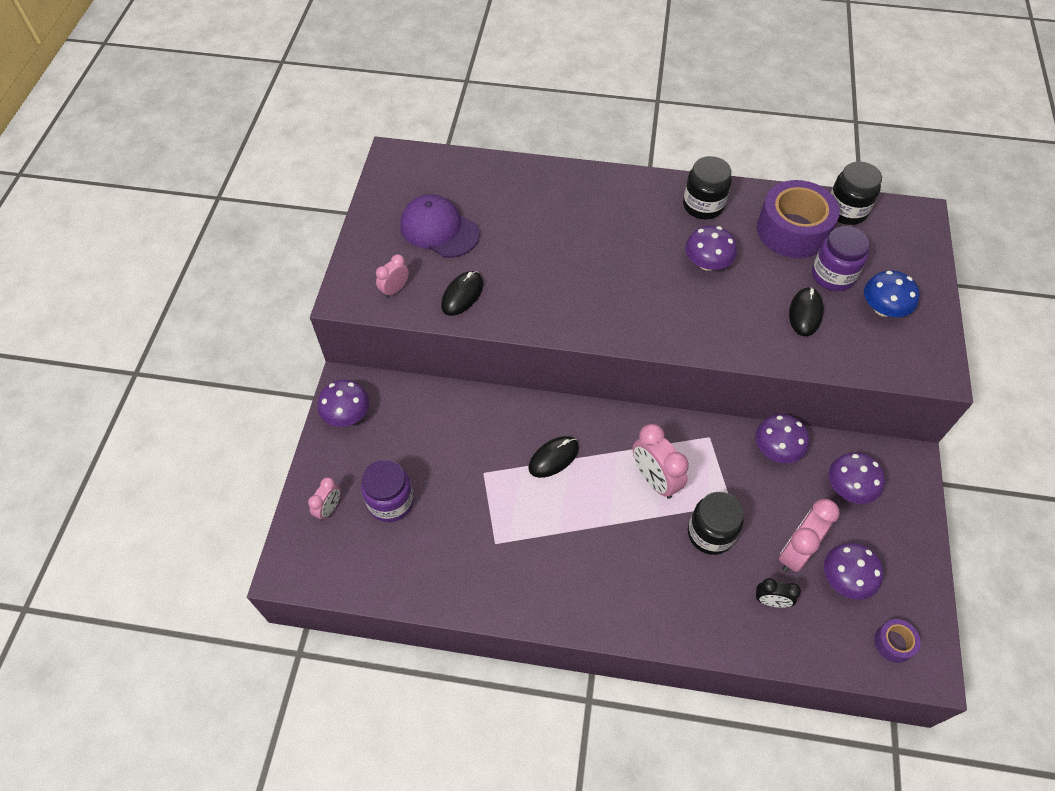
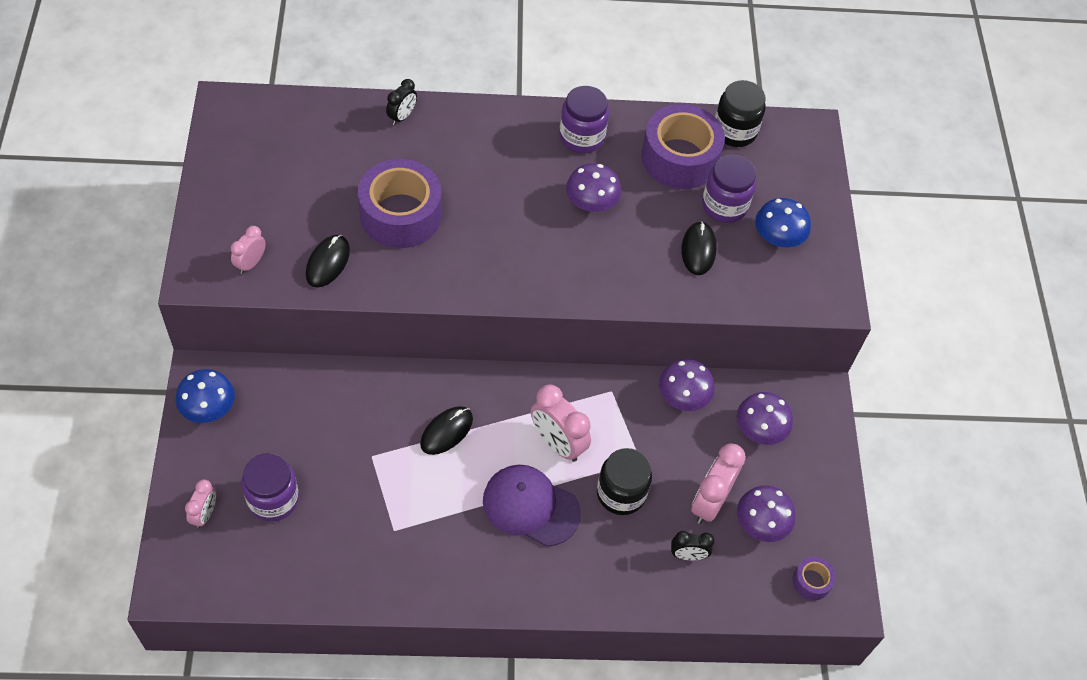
camera: 15 degrees left, 0 degrees up
purple mushroom [317,380,369,427] -> blue mushroom [175,369,235,423]
purple cap [400,194,480,258] -> purple cap moved to [483,465,581,547]
black jar [683,156,732,219] -> purple jar [559,86,609,153]
none -> purple tape [358,159,441,248]
none -> black clock [386,79,417,125]

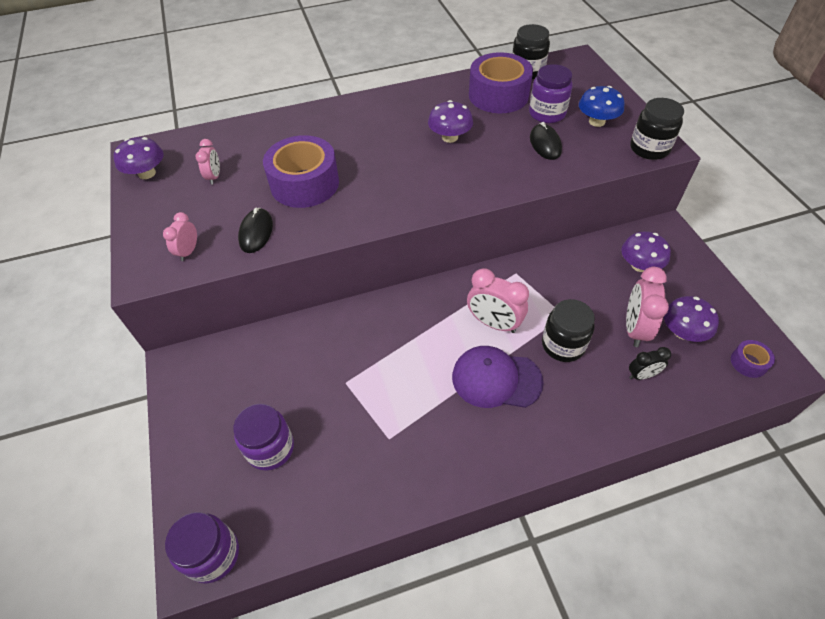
camera: 10 degrees left, 5 degrees down
blue mushroom [175,369,235,423] -> none
pink clock [185,479,216,528] -> pink clock moved to [195,139,220,185]
black clock [386,79,417,125] -> none
black mouse [420,406,473,455] -> none
purple jar [559,86,609,153] -> purple jar moved to [165,512,239,584]
purple mushroom [659,359,715,411] -> purple mushroom moved to [113,137,164,179]
none -> black jar [630,98,684,160]

